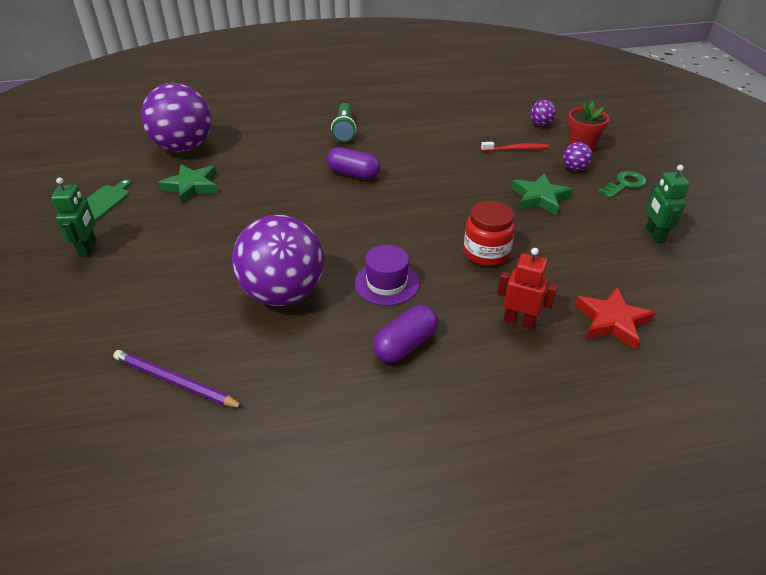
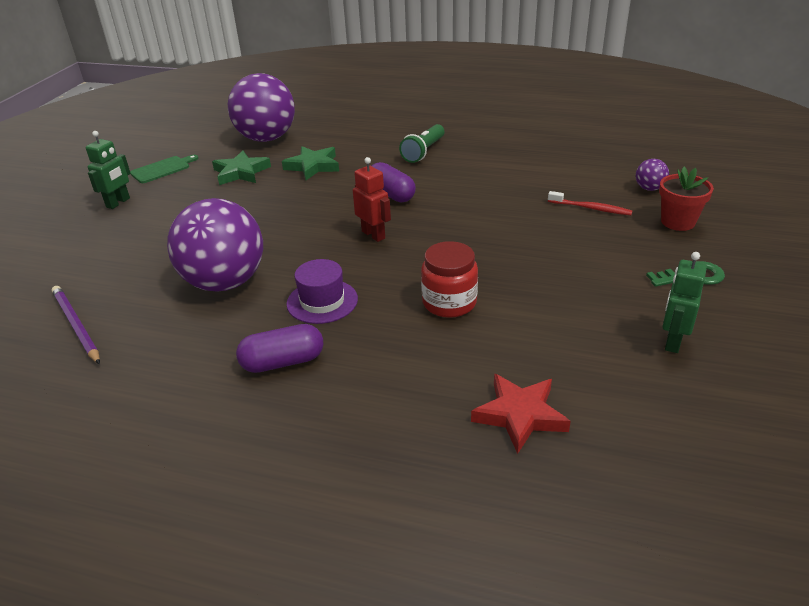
camera: 30 degrees right, 5 degrees down
red robot [497,248,557,329] -> red robot moved to [353,157,391,242]
green star [511,174,573,215] -> green star moved to [282,146,339,180]
purple ball [563,142,592,171] -> none

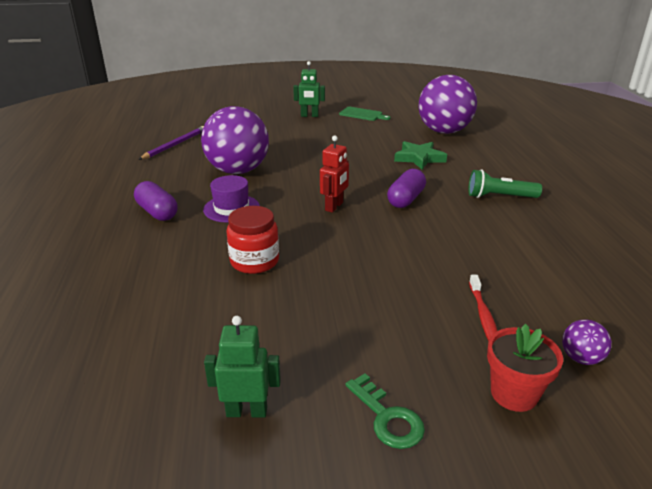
camera: 65 degrees right, 5 degrees down
green star [212,151,271,185] -> none
red star [471,373,571,454] -> none

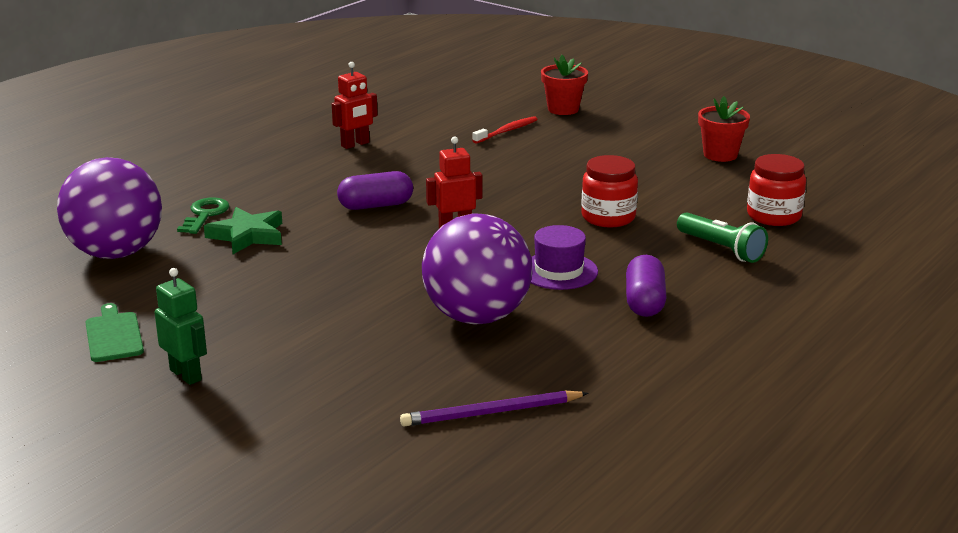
camera: 135 degrees left, 5 degrees down
green robot [204,316,281,417] -> red flower pot [698,96,750,162]
green key [345,373,425,449] -> green key moved to [177,197,229,234]
green flashlight [468,169,542,198] -> green flashlight moved to [677,212,768,263]
purple ball [562,319,612,365] -> none
none -> red robot [332,62,378,149]
none -> red jar [747,154,806,226]

